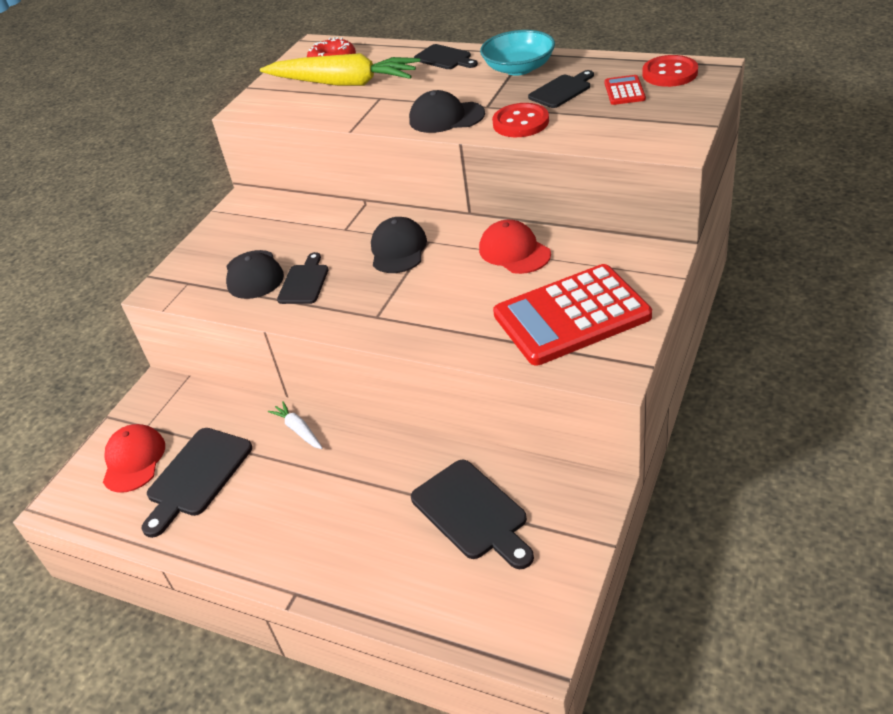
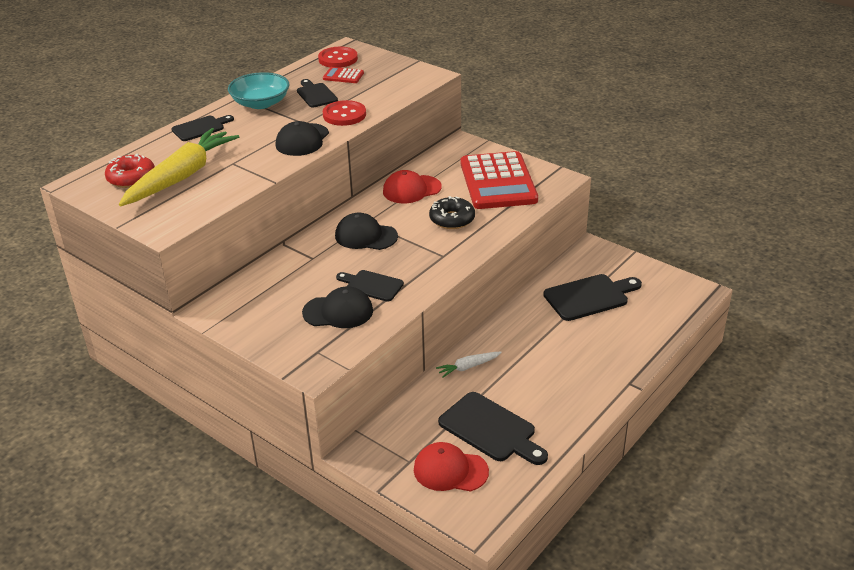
camera: 80 degrees left, 5 degrees down
none -> black donut [429,196,475,229]

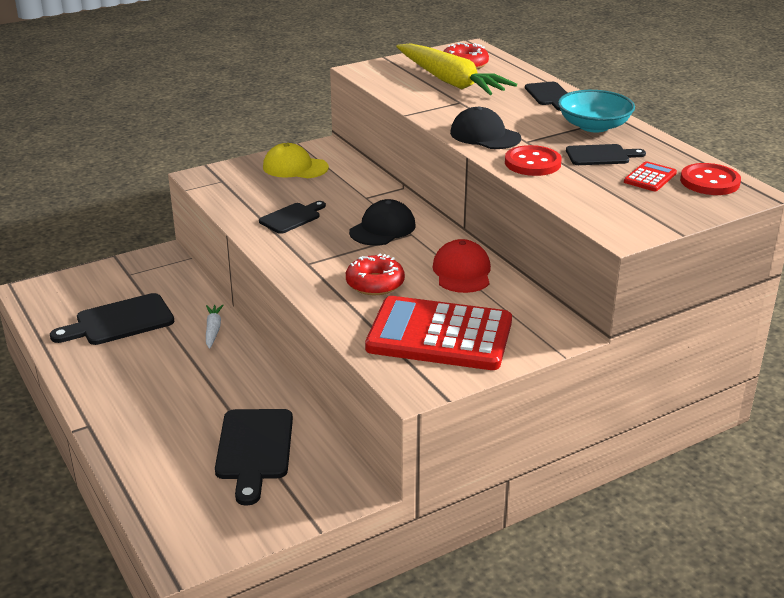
camera: 110 degrees right, 5 degrees down
black cap [302,286,373,328] -> none
red cap [414,442,489,492] -> none
black donut [429,196,475,229] -> red donut [346,254,405,295]
none -> yellow cap [263,143,329,178]

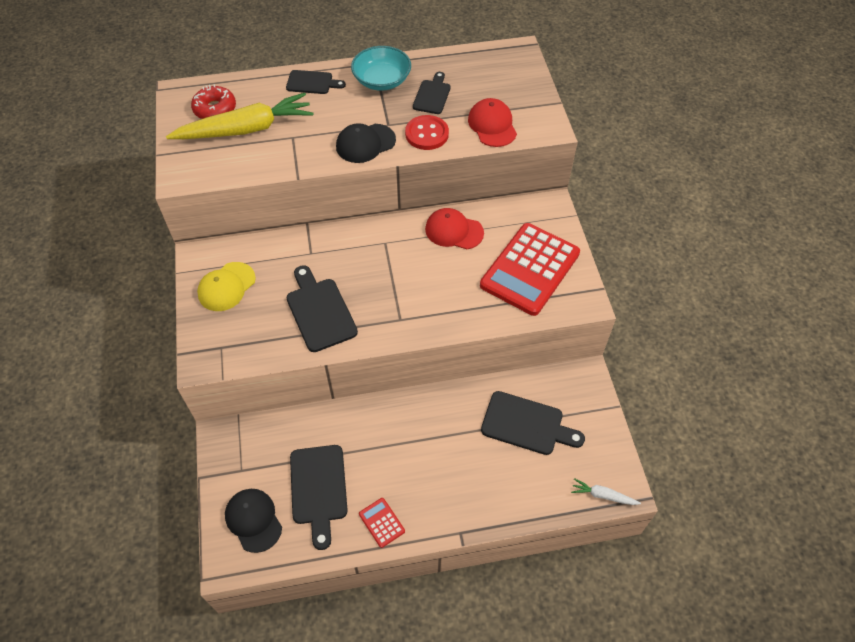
camera: 70 degrees left, 25 degrees up
white carrot [206,305,224,349] -> white carrot moved to [571,478,641,505]
black cutting board [259,201,326,234] -> black cutting board [286,265,358,352], size x1.60
red donut [346,254,405,295] -> none
black cap [349,199,416,246] -> black cap moved to [225,489,282,553]
red calculator [624,161,677,191] -> red calculator moved to [359,498,405,548]
red button [680,163,741,195] -> none
none -> red cap [468,98,517,147]

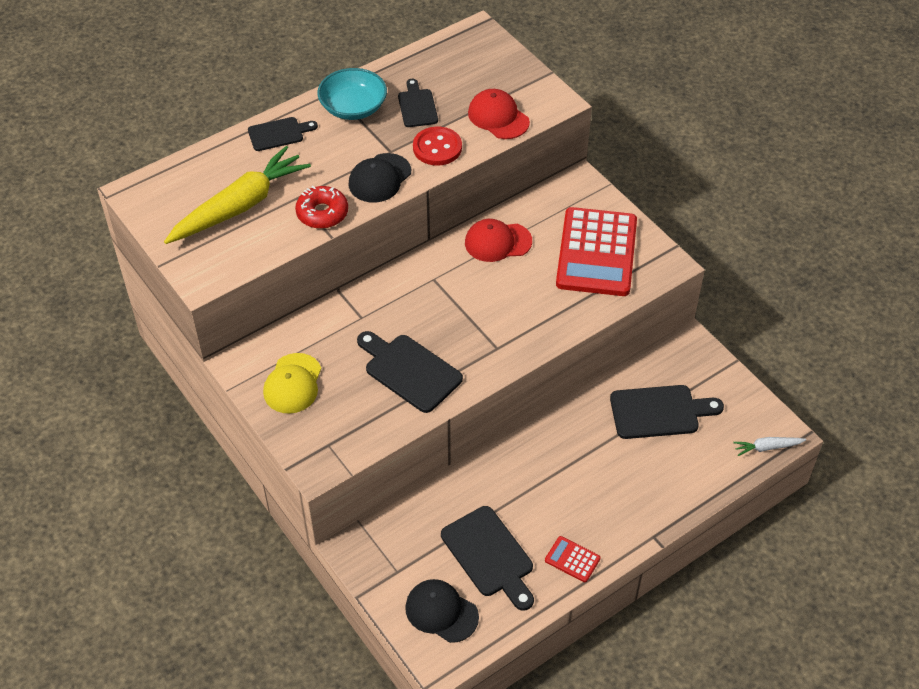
camera: 25 degrees left, 5 degrees down
red donut [191,84,236,119] -> red donut moved to [295,186,348,229]

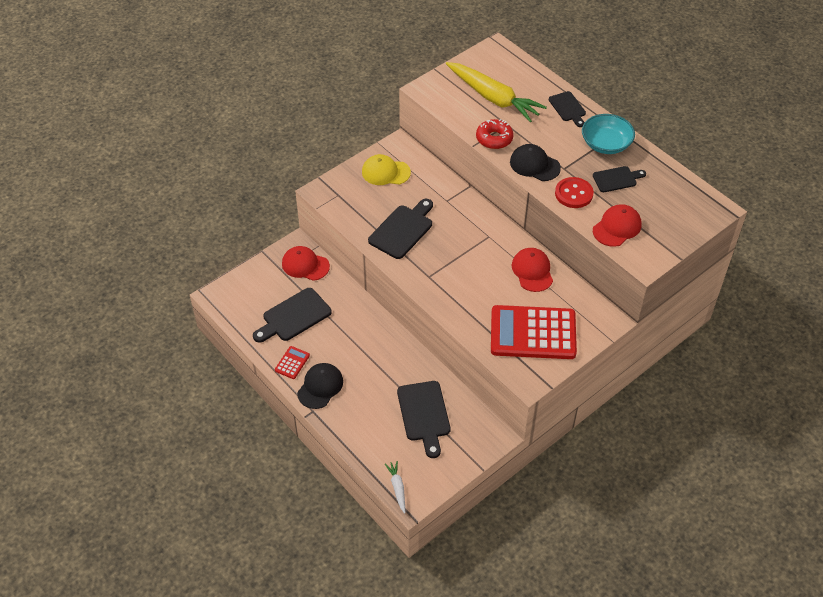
camera: 85 degrees right, 0 degrees up
black cap [405,579,479,643] -> black cap moved to [297,363,343,409]
none -> red cap [282,246,330,281]

